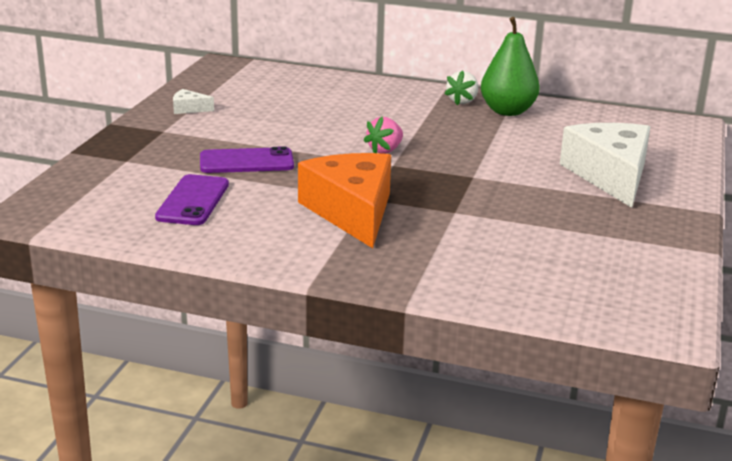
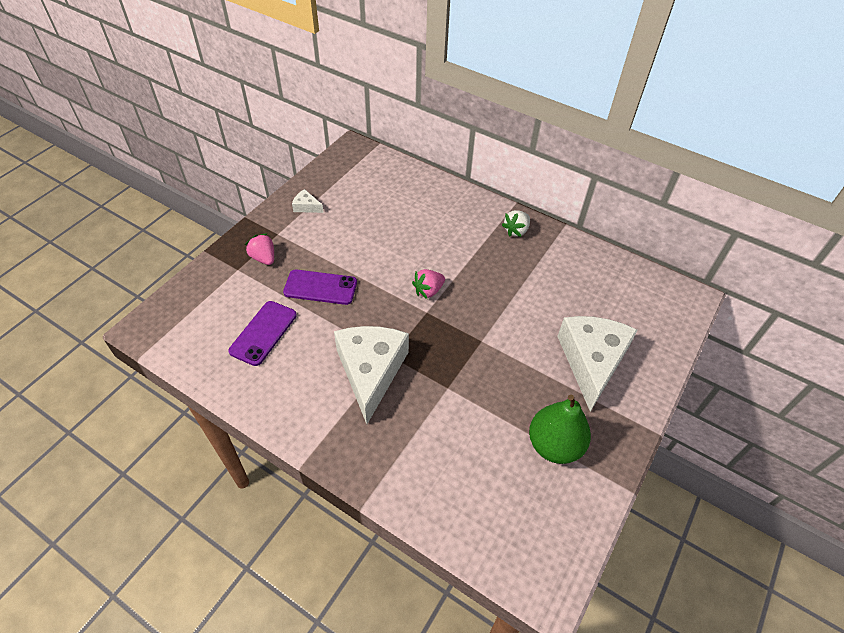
camera: 15 degrees right, 25 degrees up
orange cheese [298,153,391,248] -> white cheese [334,326,409,424]
green pear [481,17,540,116] -> green pear moved to [529,395,591,464]
none -> pink strawberry [245,233,274,265]

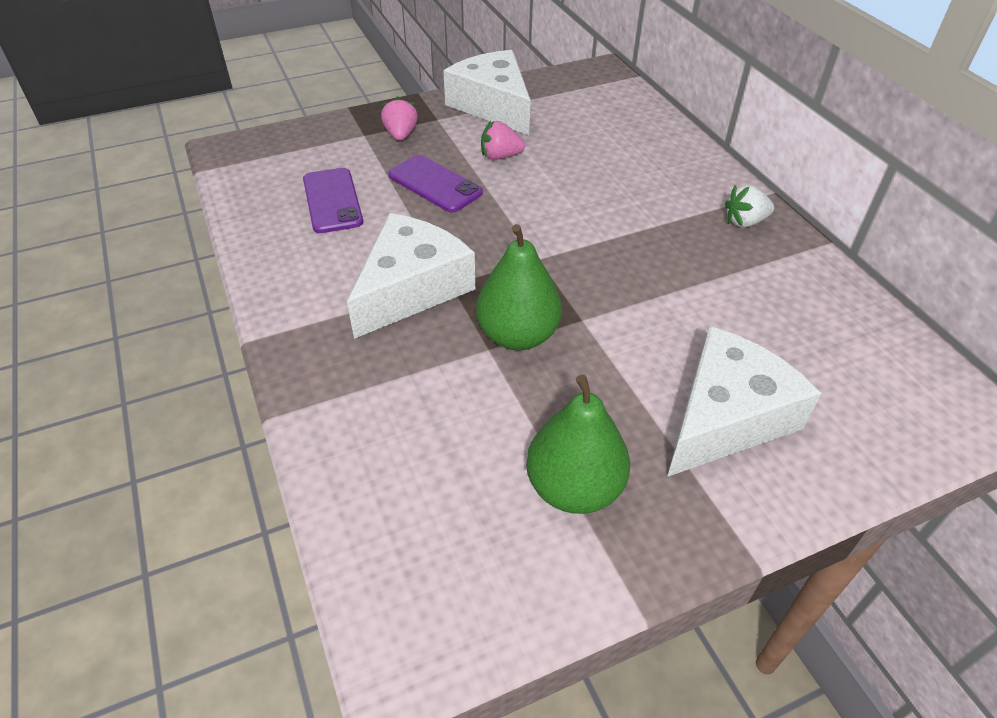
camera: 35 degrees right, 5 degrees down
purple phone [228,301,297,366] -> purple phone turned 75 degrees counterclockwise [303,168,363,233]
white cheese [292,189,324,213] -> white cheese [444,50,531,135], size x2.48
pink strawberry [412,269,445,299] -> pink strawberry moved to [481,121,525,160]
none -> green pear [476,224,562,351]

